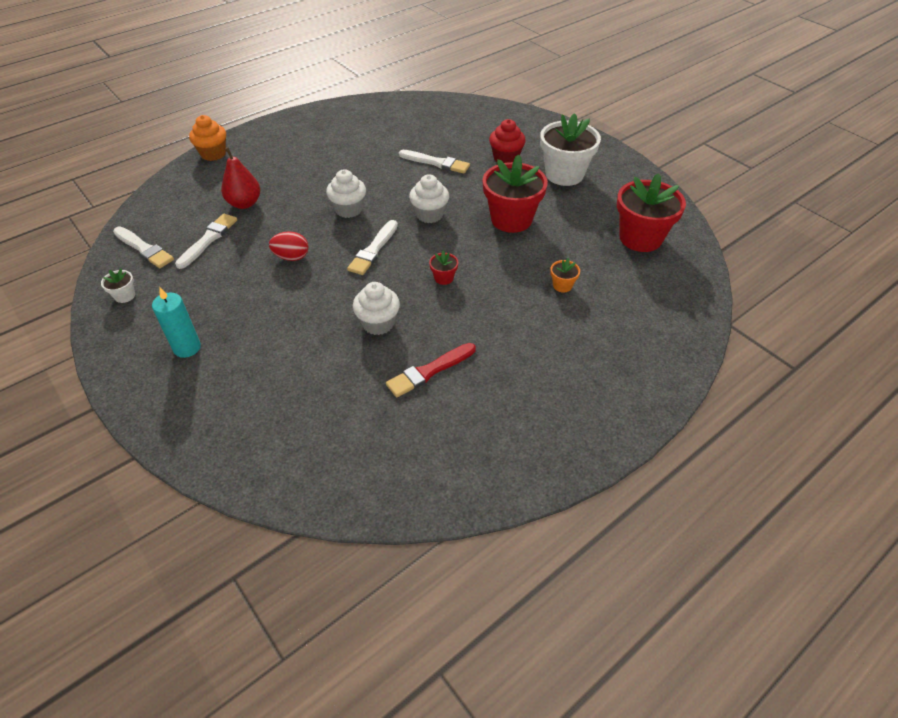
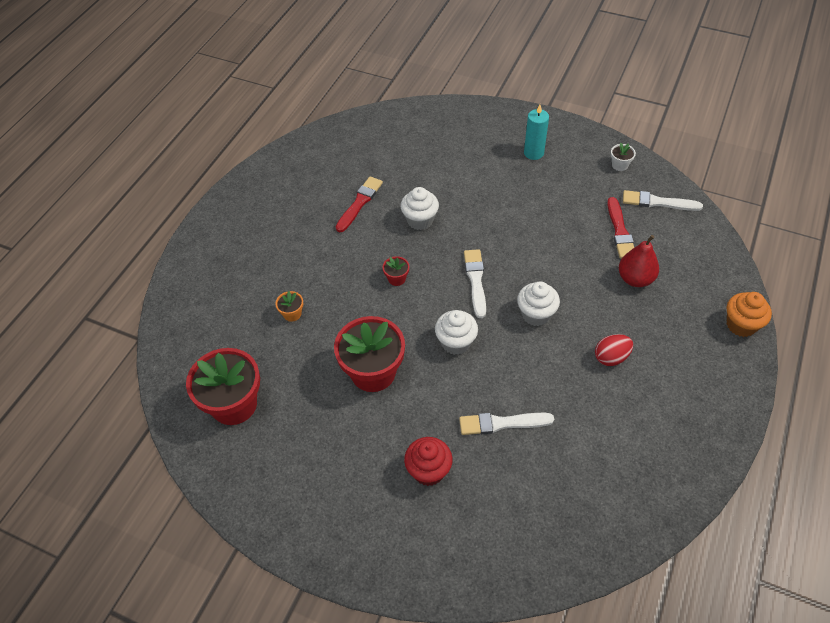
camera: 155 degrees right, 5 degrees up
white brush [175,213,237,269] -> red brush [607,197,634,259]
red egg [269,231,308,261] -> red egg moved to [595,334,633,366]
white flower pot [540,113,601,186] -> none

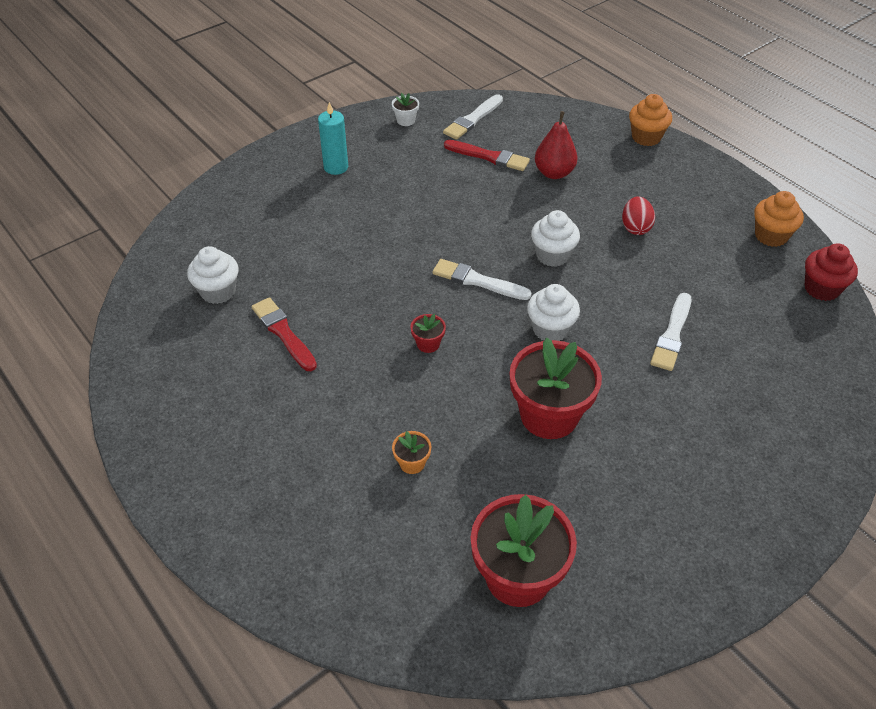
camera: 65 degrees left, 5 degrees down
white cupcake [401,187,439,230] -> white cupcake moved to [187,246,238,304]
red cupcake [404,437,453,486] -> red cupcake moved to [804,243,858,301]
none -> orange cupcake [754,191,804,247]

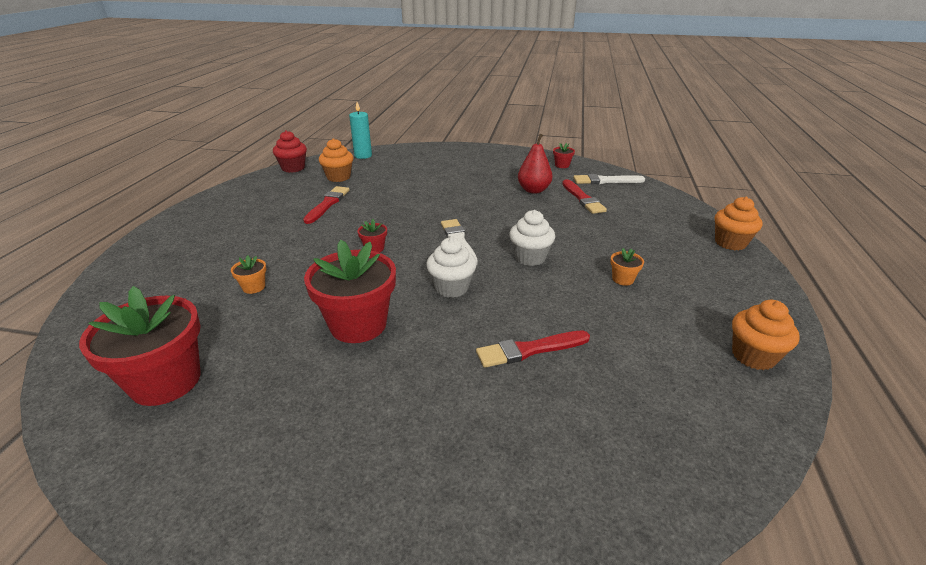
camera: 50 degrees right, 15 degrees down
white cupcake [187,246,238,304] -> orange cupcake [319,138,353,182]
turquoise candle [318,102,348,175] -> turquoise candle moved to [349,102,372,159]
white flower pot [392,93,419,126] -> red flower pot [553,143,575,168]
red pear [535,111,578,179] -> red pear moved to [518,134,553,194]
red egg [622,197,655,235] -> orange flower pot [610,248,644,286]
white brush [650,293,691,371] -> red brush [476,331,590,368]
red cupcake [804,243,858,301] -> red cupcake moved to [273,130,307,173]

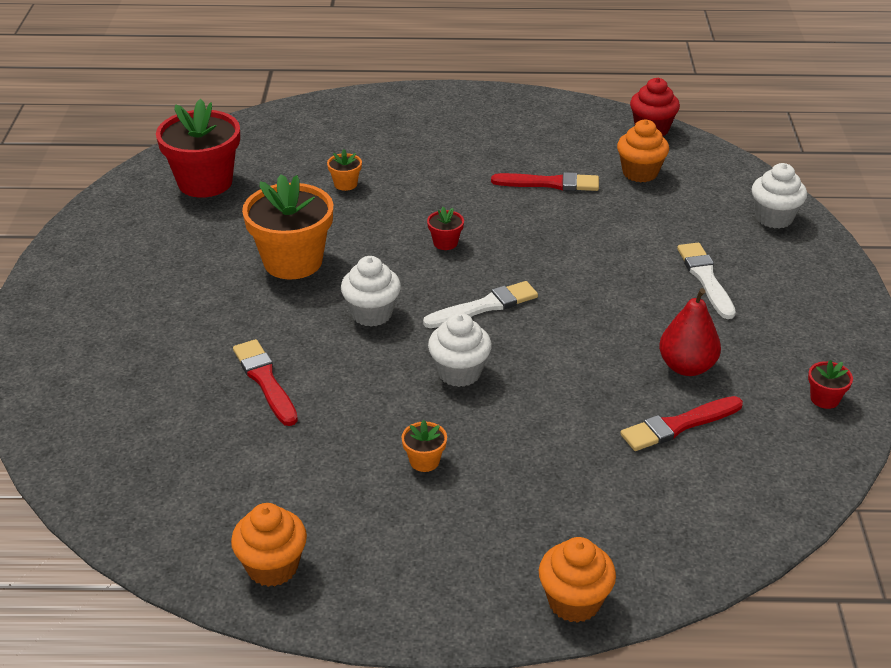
camera: 80 degrees right, 5 degrees up
red flower pot [304,239,396,343] -> orange flower pot [242,174,333,279]
turquoise candle [349,102,372,159] -> none
white brush [573,174,645,184] -> white brush moved to [677,243,736,319]
none -> white cupcake [752,163,807,229]

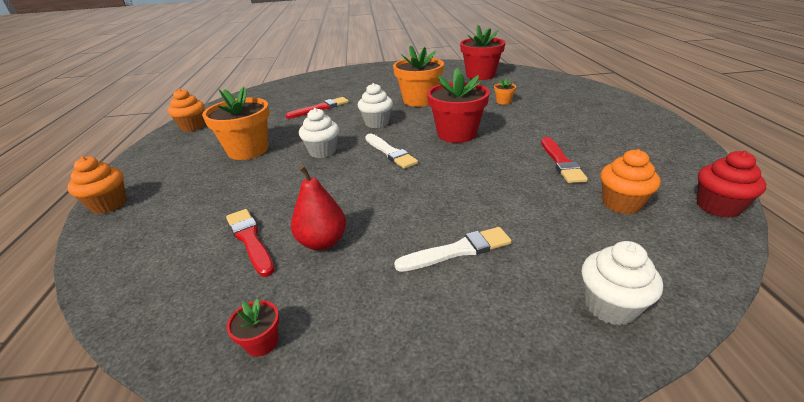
camera: 85 degrees right, 5 degrees down
orange flower pot [402,420,447,472] -> orange flower pot [202,87,269,160], size x2.35
red flower pot [427,207,464,250] -> red flower pot [427,68,490,143], size x2.35

